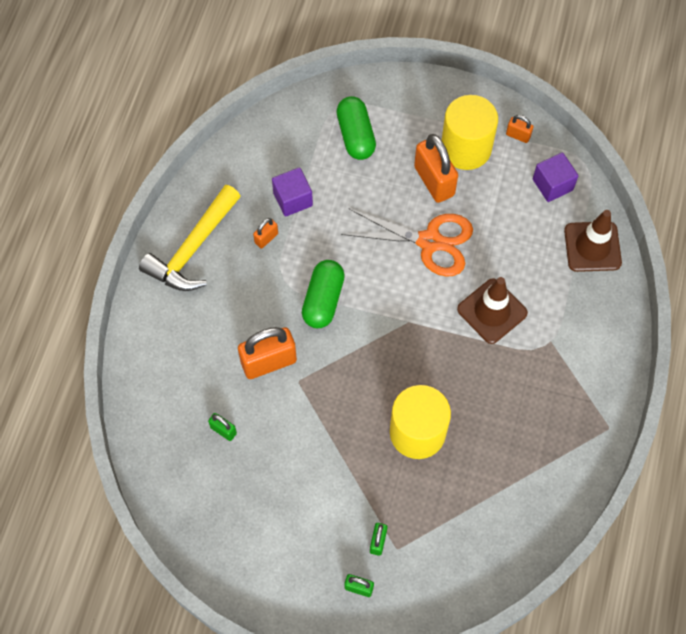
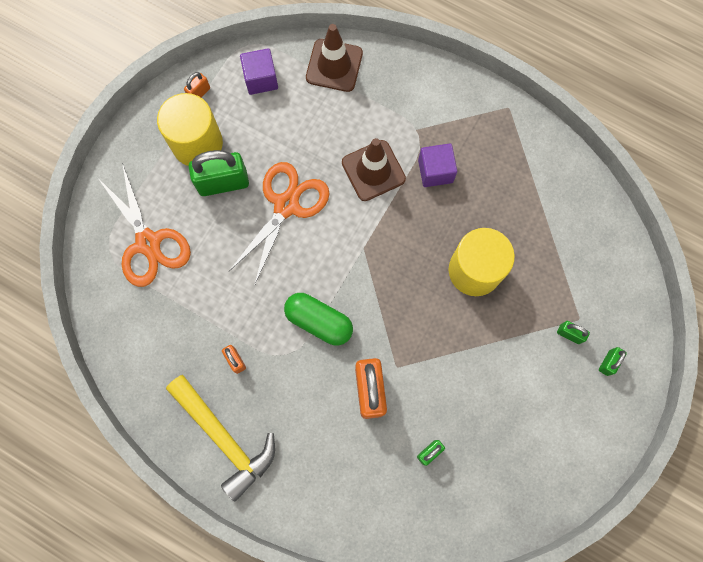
camera: 75 degrees left, 10 degrees up
purple cube [272,167,313,217] -> purple cube moved to [418,143,457,187]
green capsule [336,96,376,160] -> orange scissors [97,163,191,287]
orange padlock [414,134,458,203] -> green padlock [189,150,249,196]

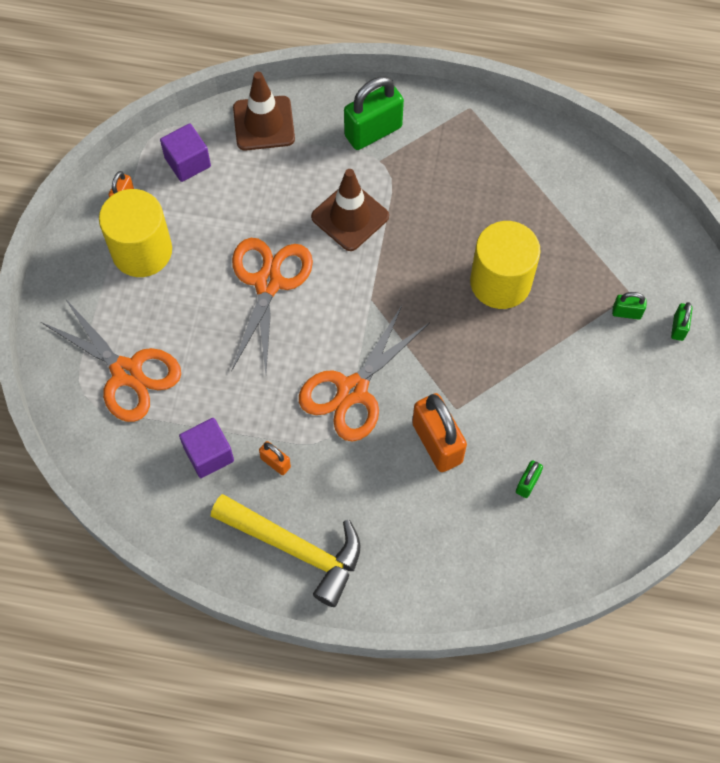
camera: 20 degrees left, 10 degrees down
green padlock [189,150,249,196] -> green padlock moved to [344,76,404,150]
green capsule [284,293,353,346] -> orange scissors [299,305,429,442]
purple cube [418,143,457,187] -> purple cube moved to [179,418,234,478]

